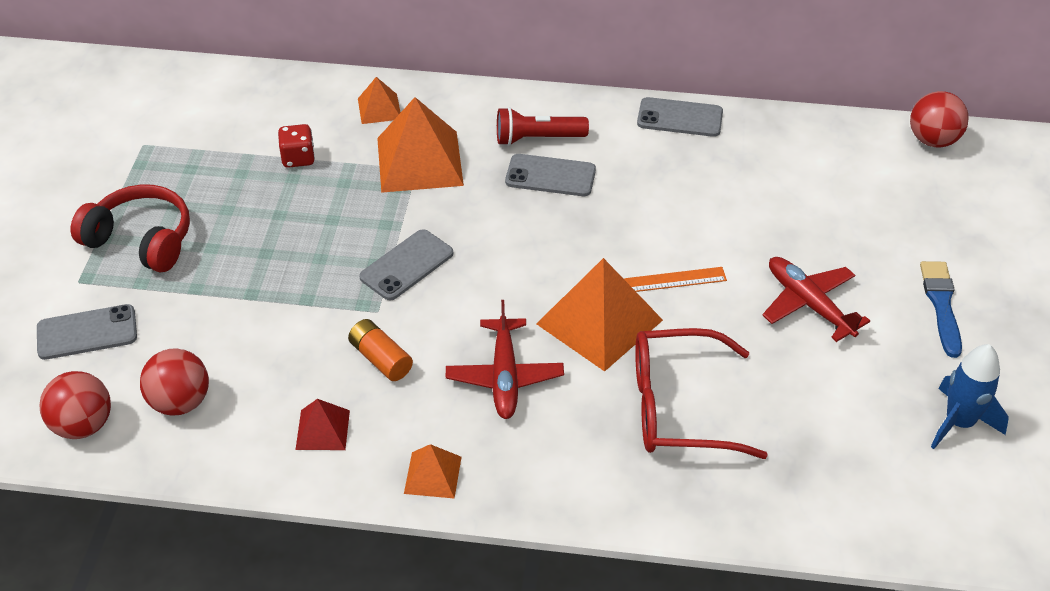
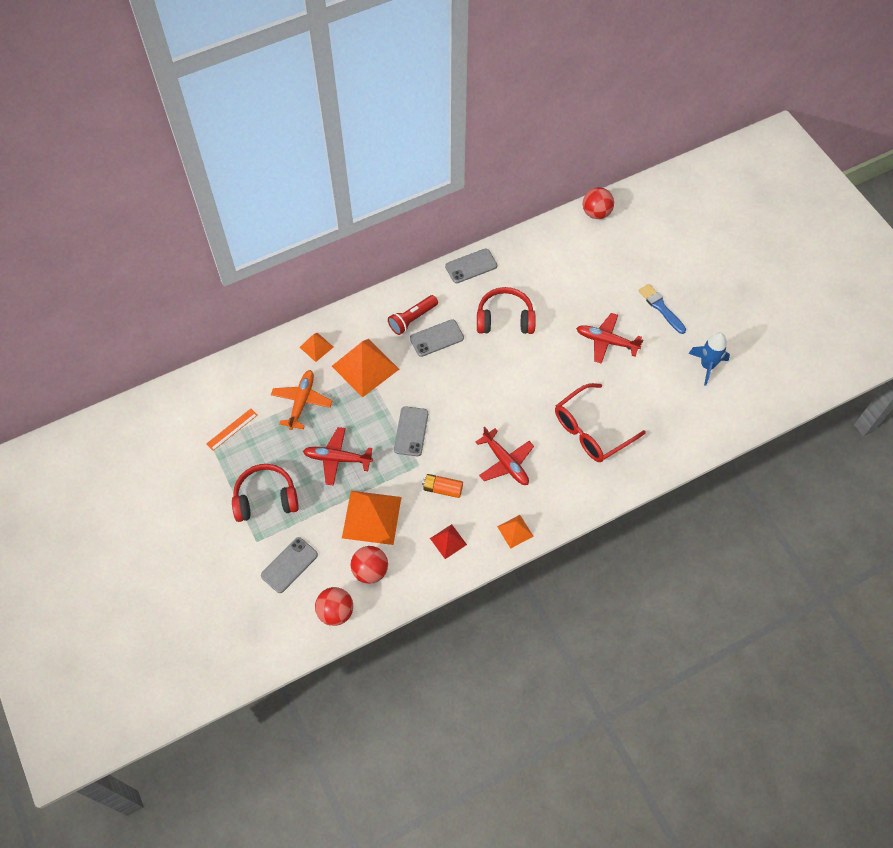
camera: 35 degrees left, 15 degrees up
red dice [278,124,315,168] -> orange plane [271,370,332,430]
orange pyramid [536,258,663,372] -> orange pyramid moved to [342,491,401,545]
orange ruler [624,267,727,292] -> orange ruler moved to [206,409,257,451]
none -> red plane [303,427,373,486]
none -> red headphones [477,287,536,334]

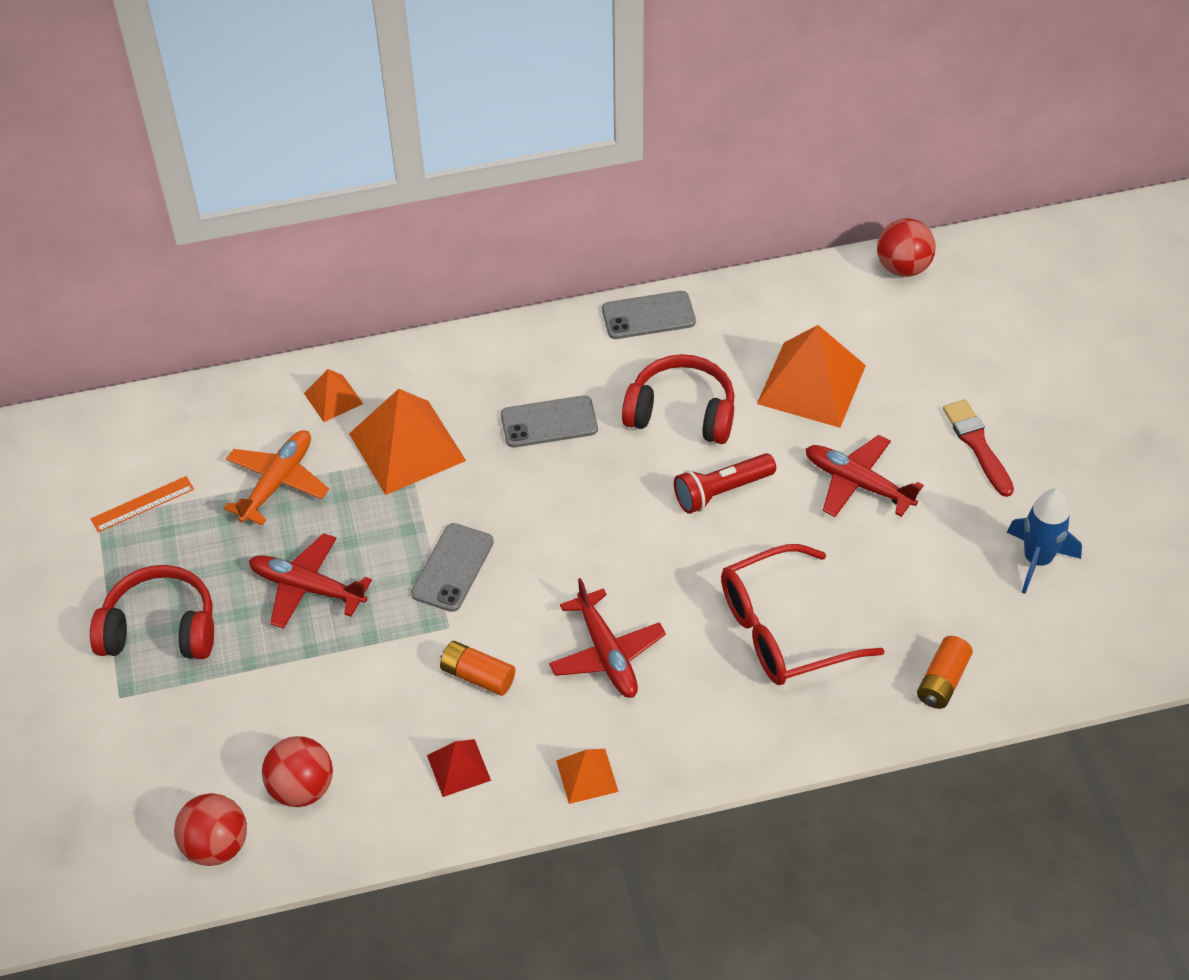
camera: 15 degrees right, 10 degrees down
grey phone [261,537,318,593] -> none
orange pyramid [342,491,401,545] -> orange pyramid moved to [757,325,866,428]
red flashlight [388,295,438,335] -> red flashlight moved to [674,453,776,514]
blue brush [639,284,686,334] -> red brush [943,399,1014,497]
none -> orange battery [917,636,973,709]

